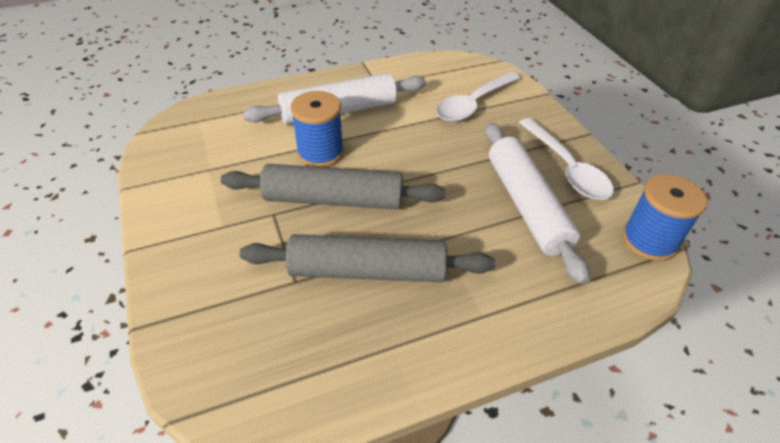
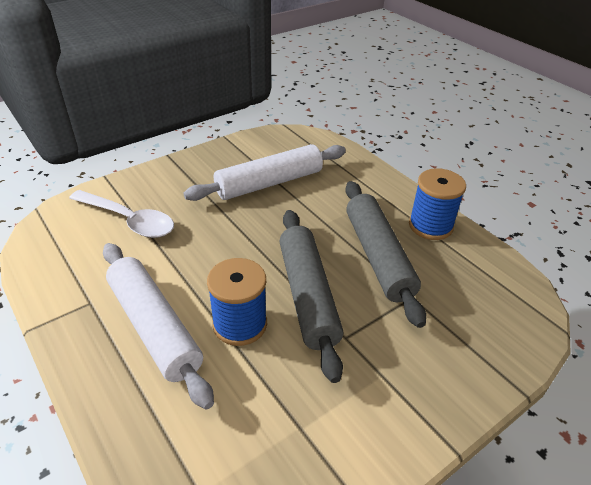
camera: 105 degrees left, 5 degrees down
white spoon [519,118,614,200] -> none
blue spool [622,174,708,261] -> blue spool moved to [409,168,466,240]

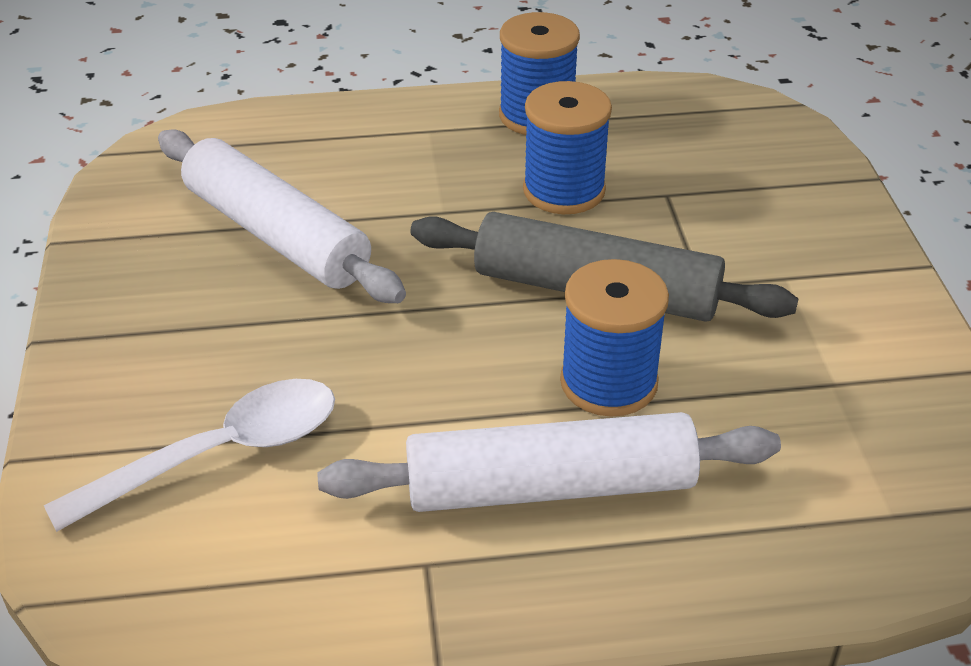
camera: 60 degrees left, 0 degrees up
white rolling pin [183,144,346,201] -> white rolling pin turned 45 degrees counterclockwise [158,129,406,303]
grey rolling pin [345,181,426,328] -> blue spool [523,81,612,214]

